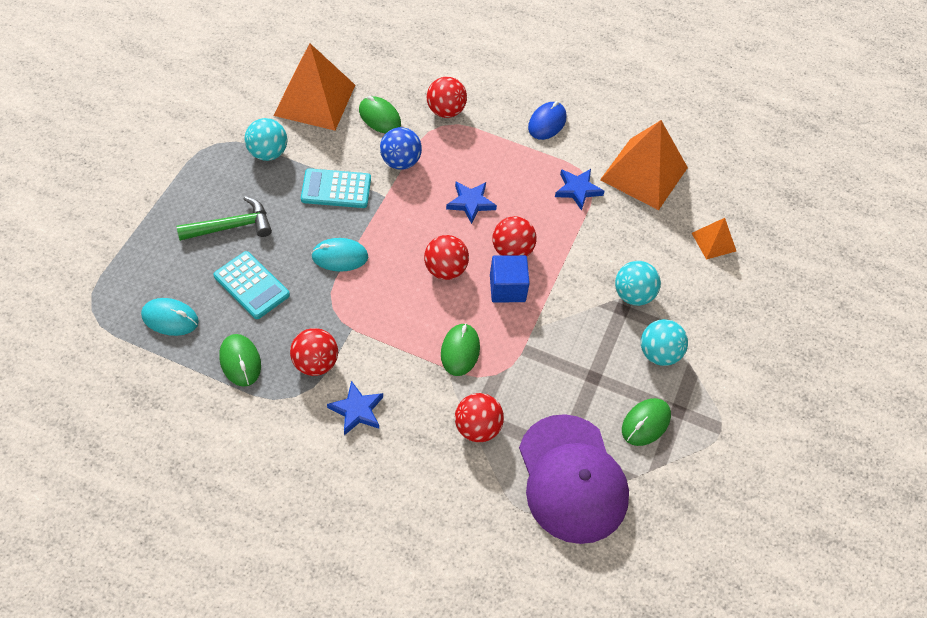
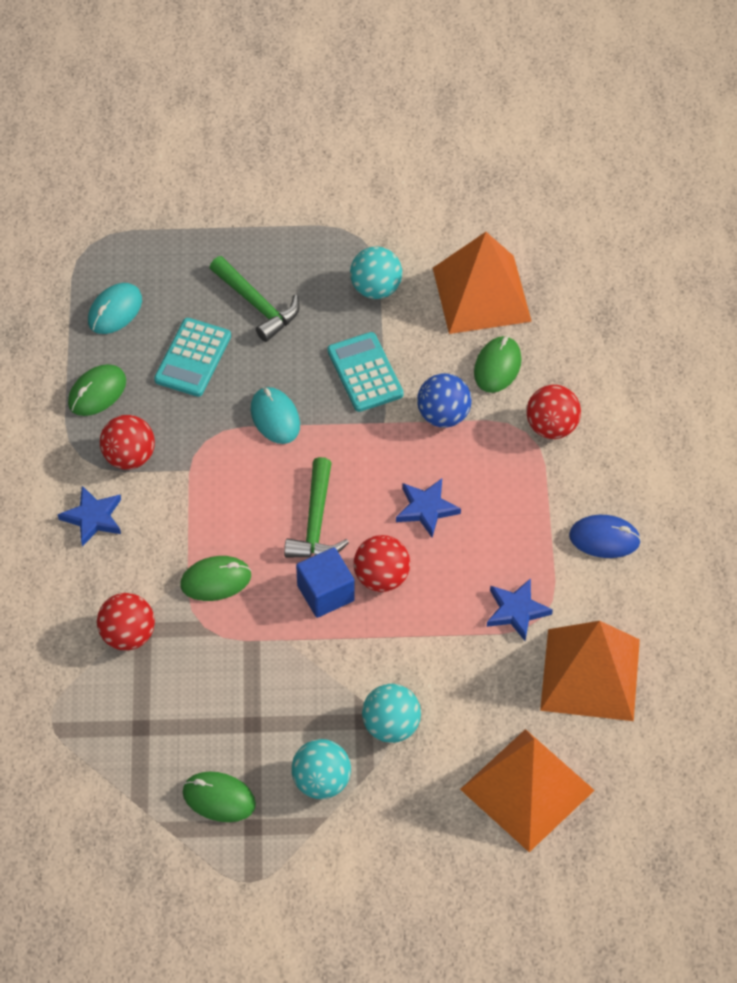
camera: 70 degrees right, 0 degrees up
turquoise mouse [141,298,199,336] -> turquoise mouse turned 45 degrees clockwise [88,283,142,334]
red ball [424,235,469,280] -> green hammer [284,457,349,558]
purple cap [519,414,629,544] -> none
orange pyramid [692,218,736,260] -> orange pyramid [460,729,595,852], size x2.02

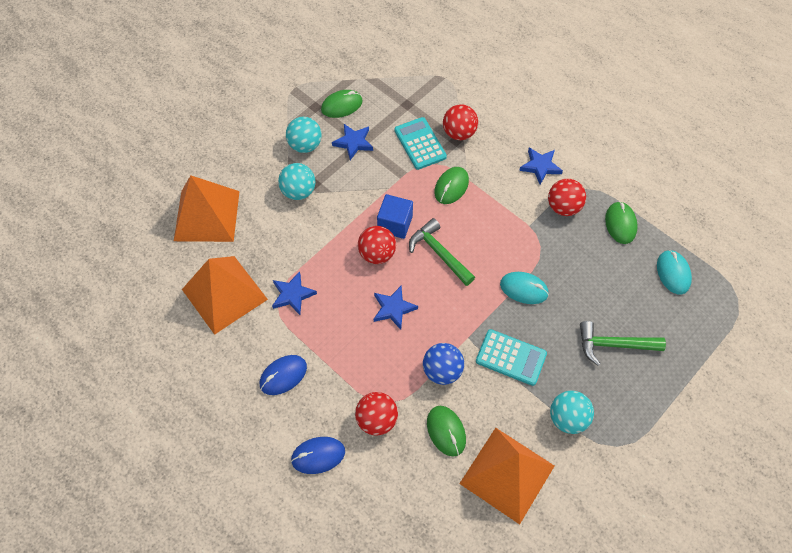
camera: 135 degrees right, 5 degrees up
turquoise calculator [154,318,231,397] -> turquoise calculator moved to [394,117,447,170]
none -> blue mouse [291,437,345,474]
none -> blue star [332,124,373,160]

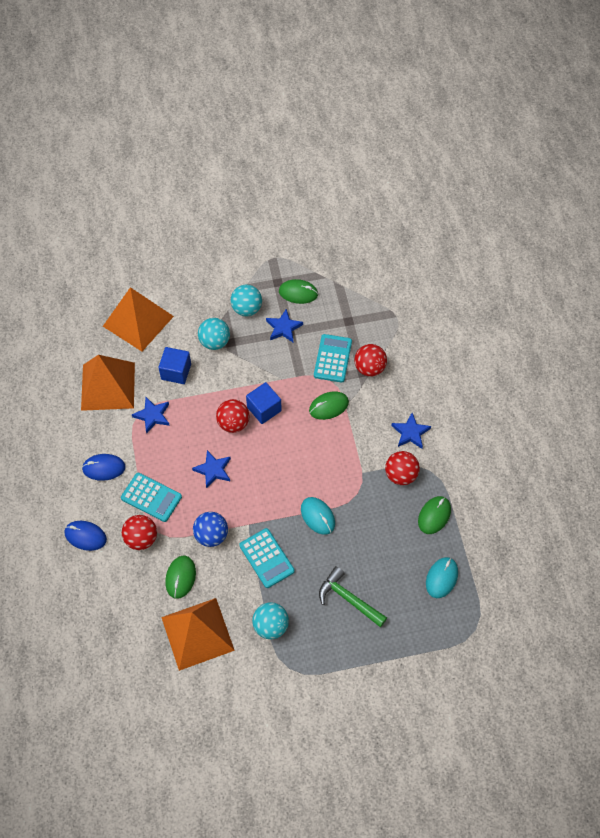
camera: 35 degrees right, 0 degrees up
green hammer [409,218,475,286] -> none
none -> turquoise calculator [121,473,182,522]
none -> blue cube [158,347,191,384]

